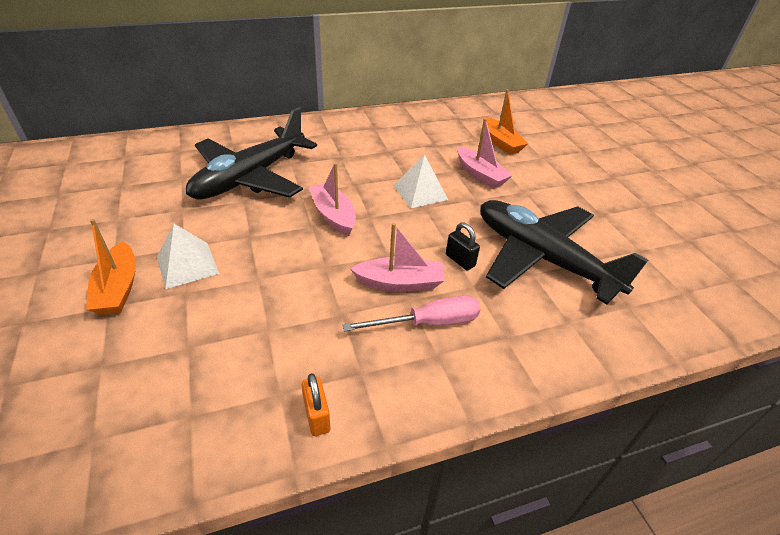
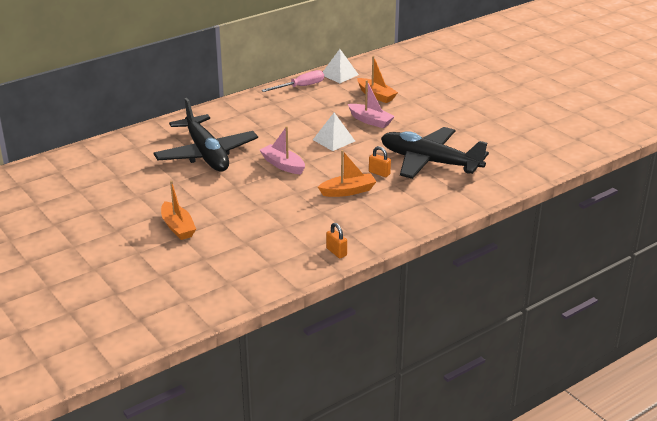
camera: 15 degrees left, 10 degrees down
white pyramid [157,224,219,289] -> white pyramid moved to [323,49,359,83]
black plane [186,107,317,199] -> black plane turned 45 degrees counterclockwise [154,98,258,171]
pink screwdriver [343,295,480,332] -> pink screwdriver moved to [262,70,324,92]
pink boat [351,223,445,291] -> orange boat [318,150,376,197]
black padlock [446,223,480,270] -> orange padlock [369,146,391,177]

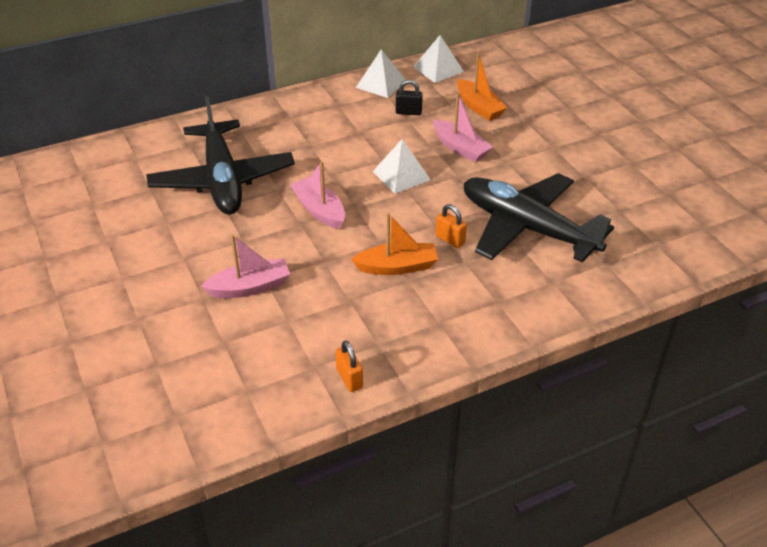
camera: 10 degrees right, 10 degrees up
orange boat [161,180,196,240] -> none
pink screwdriver [262,70,324,92] -> white pyramid [356,49,406,98]
none -> pink boat [201,235,290,298]
none -> black padlock [396,80,423,115]

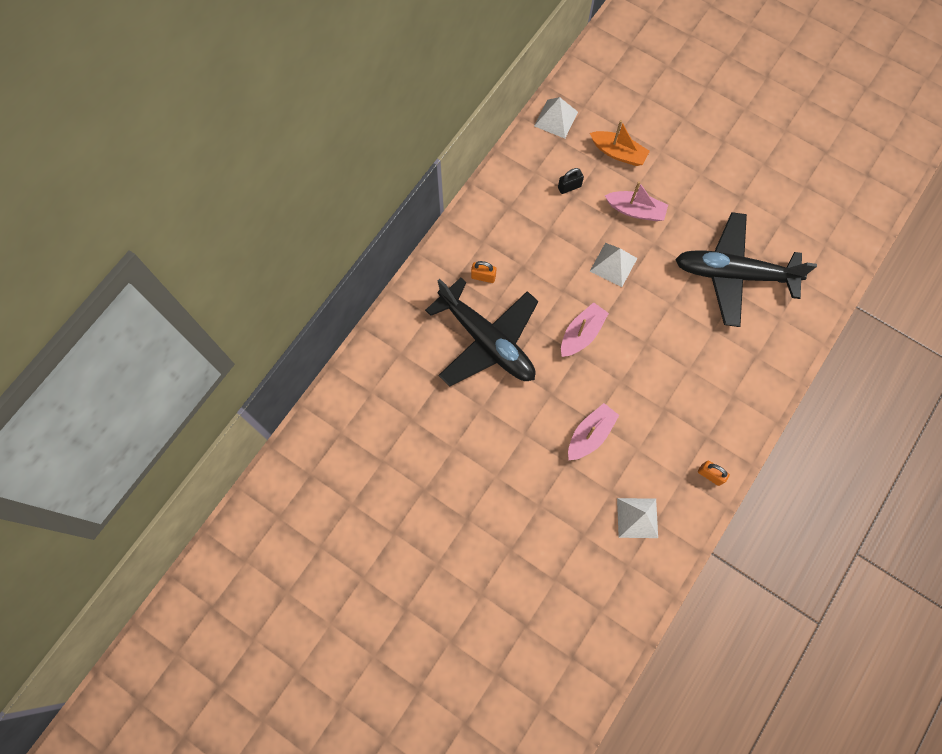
camera: 30 degrees left, 30 degrees up
pink boat [290,161,345,229] -> pink boat turned 105 degrees clockwise [561,302,609,357]
orange boat [351,213,438,275] -> none
white pyramid [356,49,406,98] -> white pyramid moved to [617,498,658,538]
orange padlock [436,204,467,248] -> orange padlock moved to [471,261,496,283]

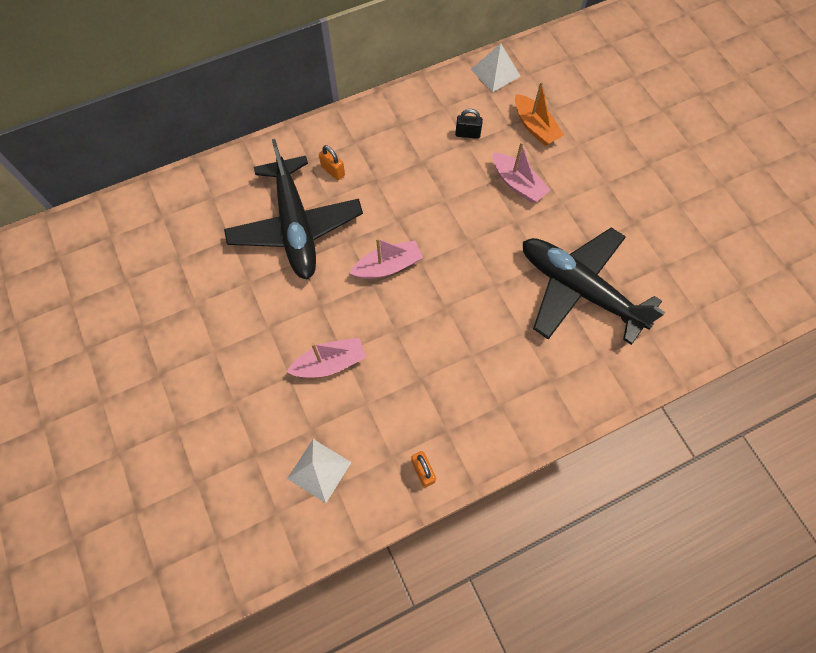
camera: 30 degrees right, 5 degrees down
white pyramid [590,243,637,287] -> none

